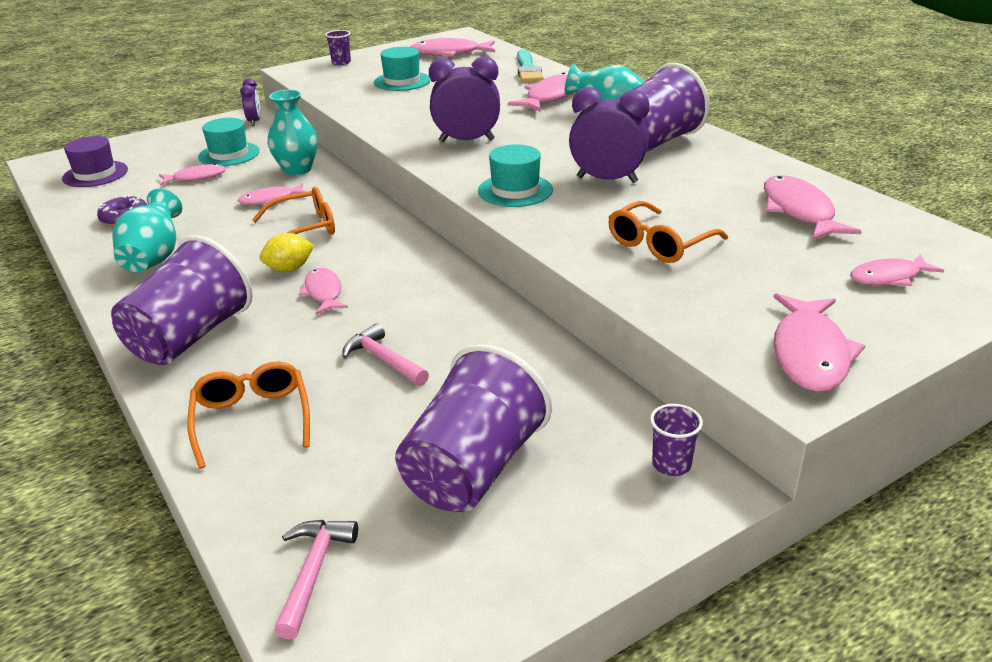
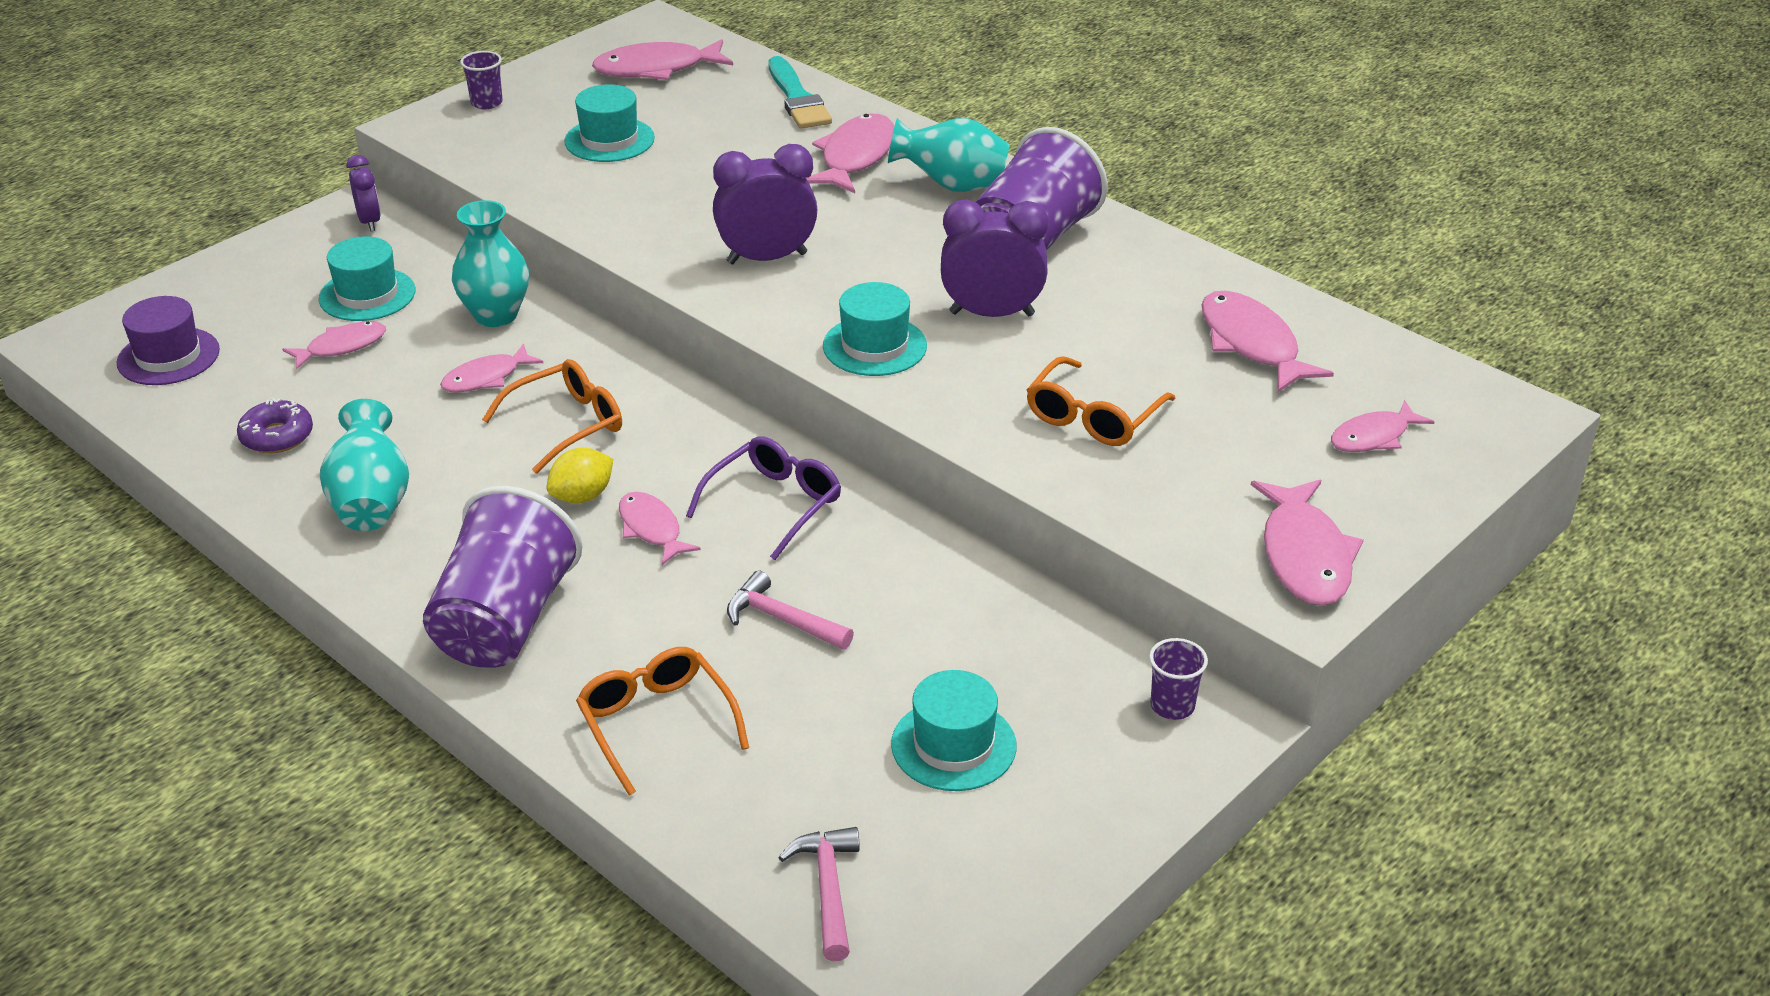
camera: 15 degrees left, 5 degrees up
purple cup [395,344,552,512] -> turquoise hat [891,670,1016,791]
none -> purple glasses [686,437,841,560]

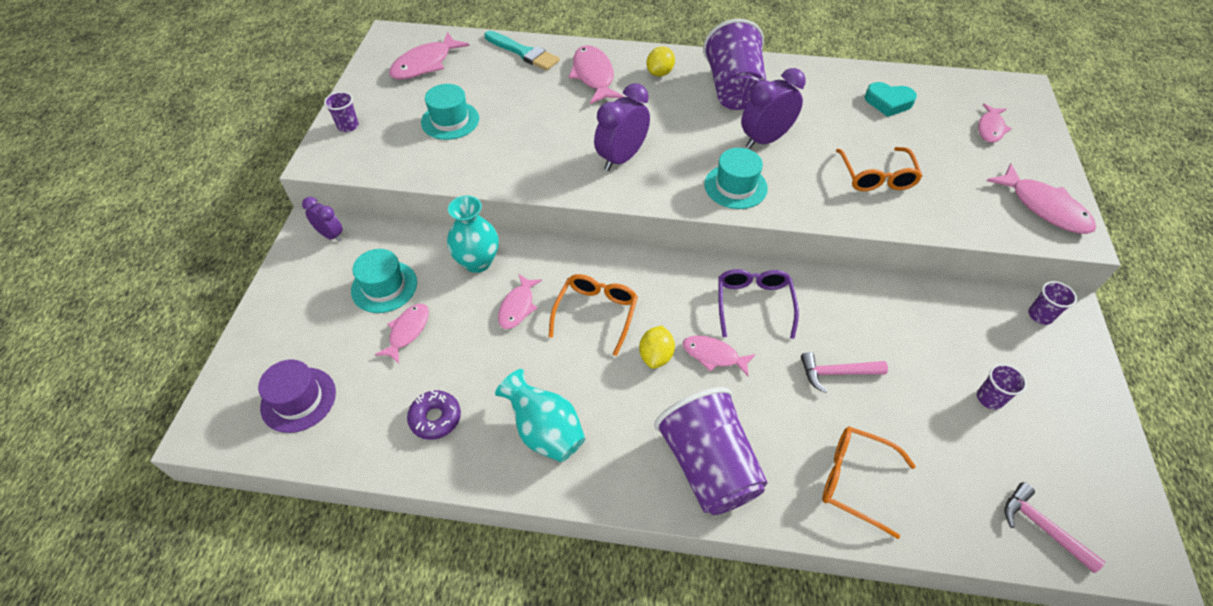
camera: 35 degrees left, 15 degrees up
turquoise vase [888,118,1010,192] -> yellow lemon [647,46,675,77]
turquoise hat [891,670,1016,791] -> purple cup [977,364,1027,410]
pink fish [1201,291,1334,392] -> turquoise heart [865,82,917,117]

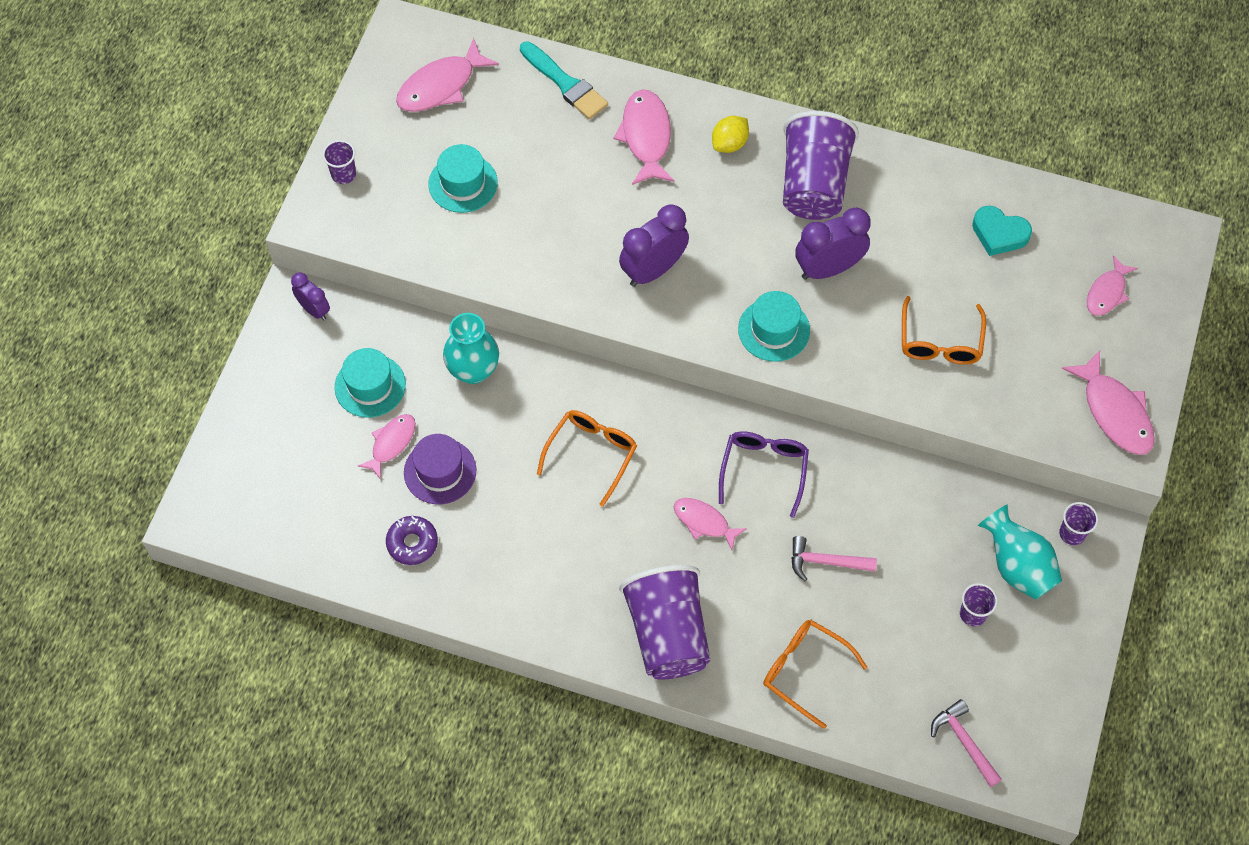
camera: 10 degrees right, 10 degrees up
purple hat [258,360,336,433] -> purple hat moved to [404,434,476,504]
turquoise vase [495,369,585,462] -> turquoise vase moved to [978,504,1062,600]
pink fish [498,274,542,329] -> none
yellow lemon [639,326,675,369] -> none

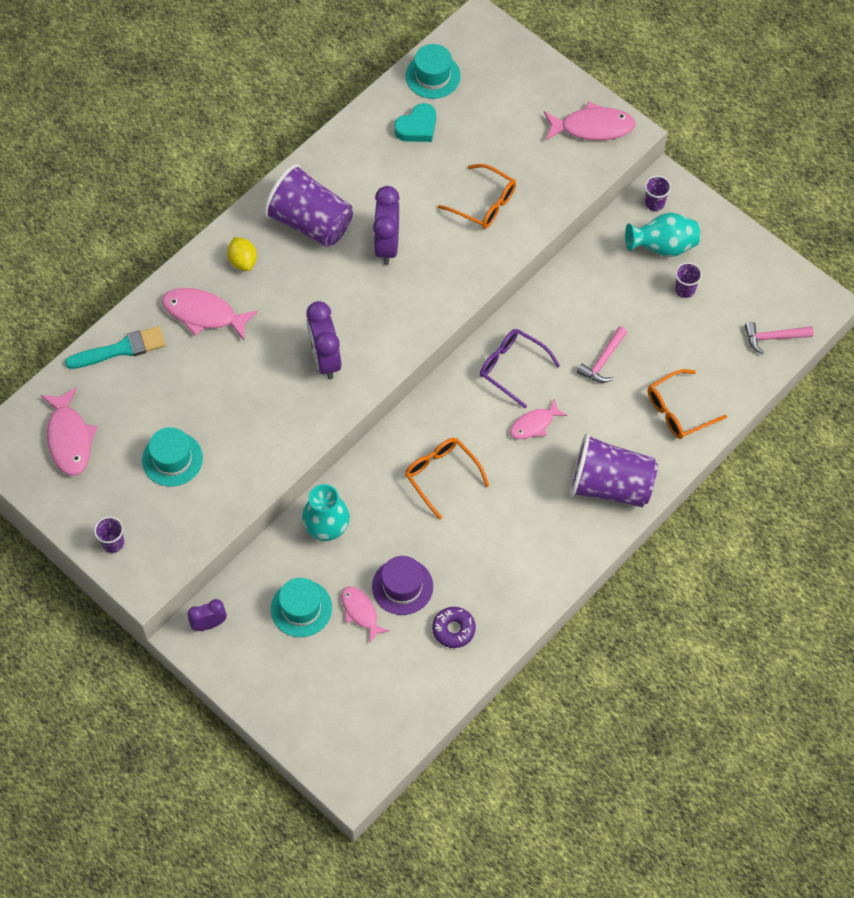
camera: 65 degrees left, 0 degrees up
turquoise hat [738,291,810,362] -> turquoise hat moved to [405,44,461,99]
pink fish [1087,255,1138,316] -> none

